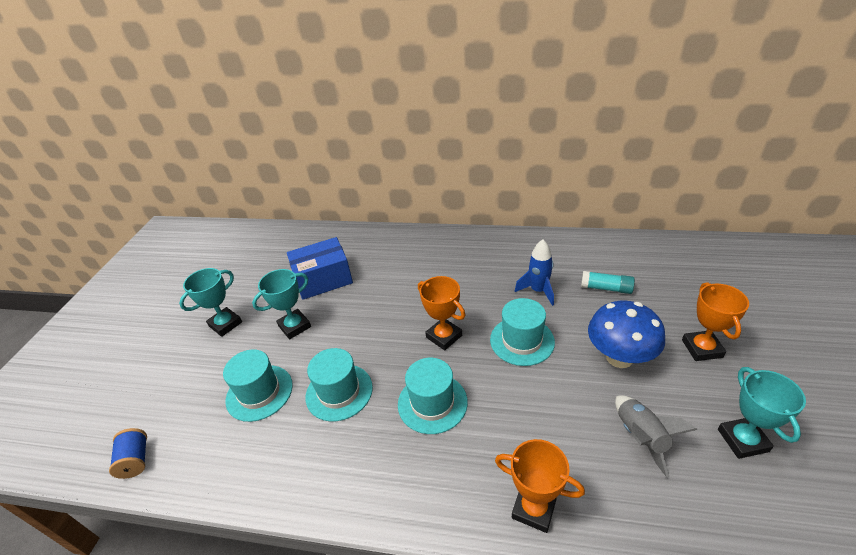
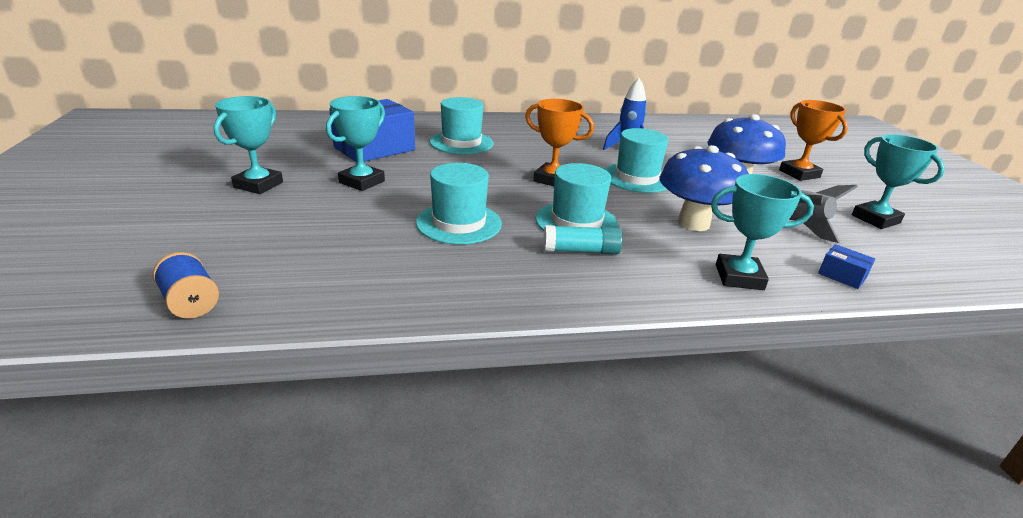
camera: 25 degrees left, 10 degrees down
turquoise hat [223,349,293,422] -> turquoise hat moved to [430,97,493,154]
orange trophy [495,439,585,533] -> turquoise trophy [711,174,814,290]
turquoise glue stick [581,271,635,294] -> turquoise glue stick moved to [543,225,622,254]
none -> blue mushroom [659,145,749,231]
none -> blue box [818,244,875,289]

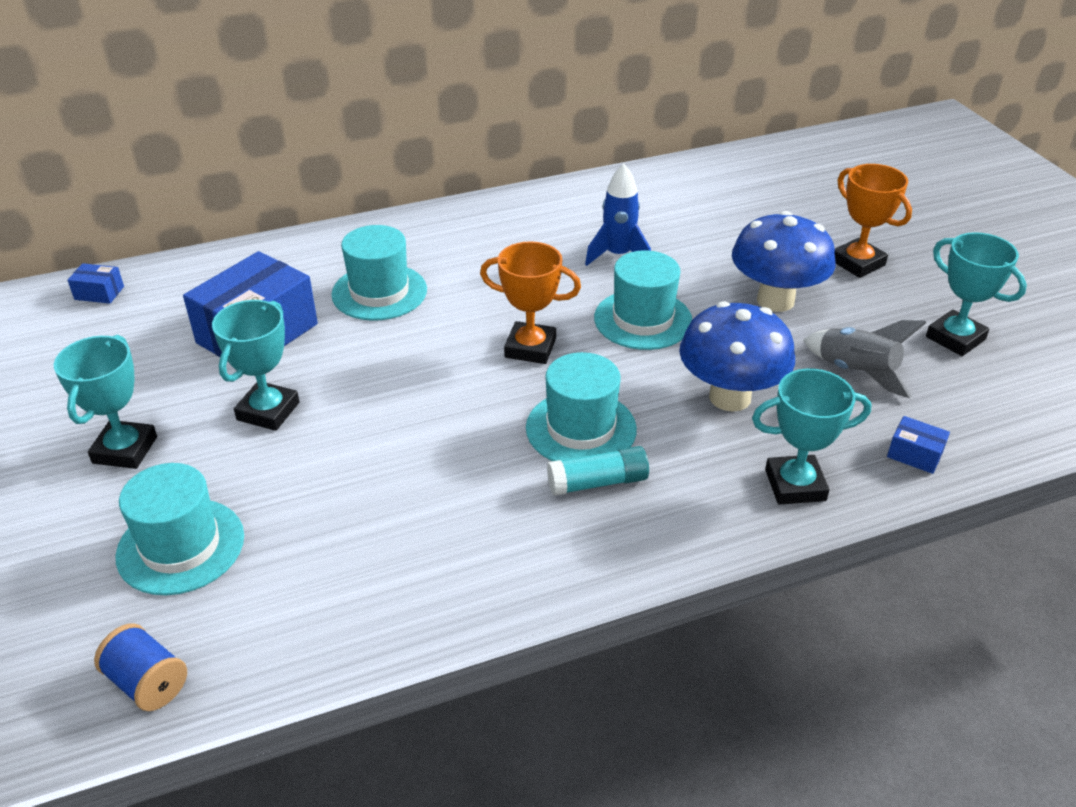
camera: 10 degrees left, 10 degrees up
turquoise hat [416,163,502,244] -> turquoise hat moved to [115,463,244,595]
none -> blue box [67,263,124,304]

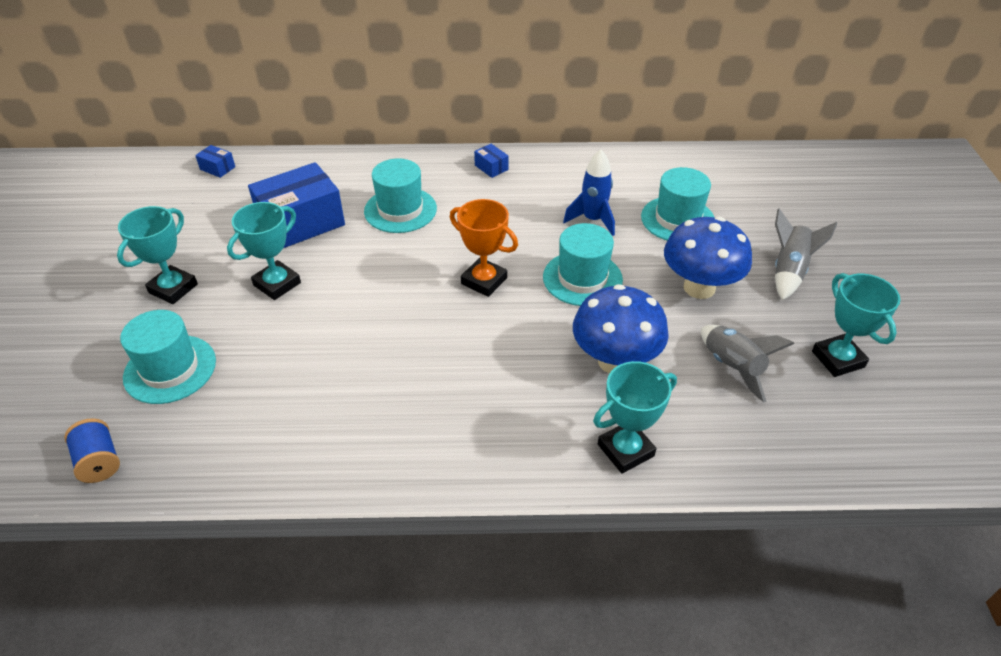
camera: 20 degrees right, 5 degrees up
turquoise hat [526,352,637,461] -> turquoise hat moved to [641,167,714,241]
turquoise glue stick [547,446,649,496] -> none
turquoise trophy [752,369,872,505] -> turquoise trophy turned 45 degrees counterclockwise [593,361,677,474]
orange trophy [835,164,912,278] -> grey rocket [775,208,838,300]
blue box [887,416,950,474] -> blue box moved to [474,144,509,178]

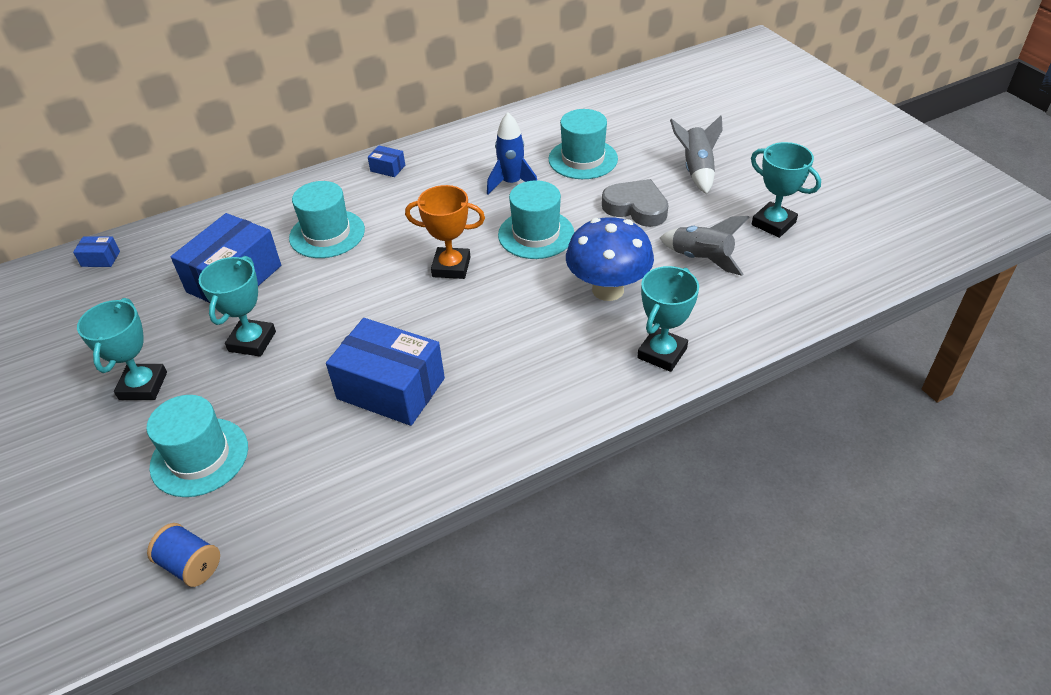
camera: 25 degrees left, 0 degrees up
blue mushroom [664,217,752,299] -> grey heart [602,179,668,227]
none -> blue box [326,318,445,426]

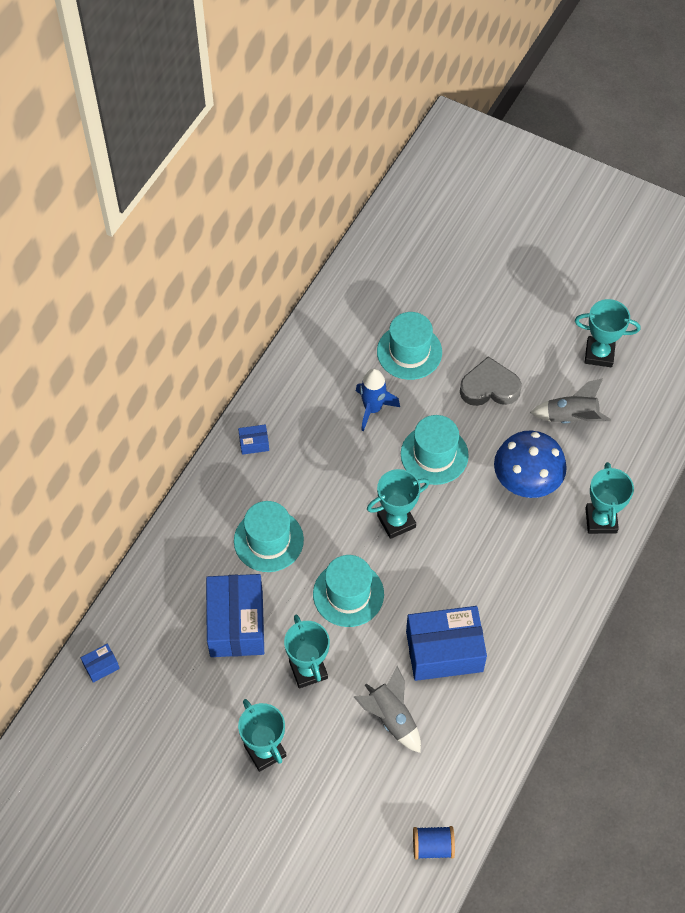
camera: 35 degrees left, 15 degrees up
turquoise hat [146,395,248,497] -> turquoise hat moved to [313,555,384,627]
orange trophy [405,185,485,279] -> turquoise trophy [367,469,430,539]
grey rocket [670,115,723,194] -> grey rocket moved to [354,666,421,753]

